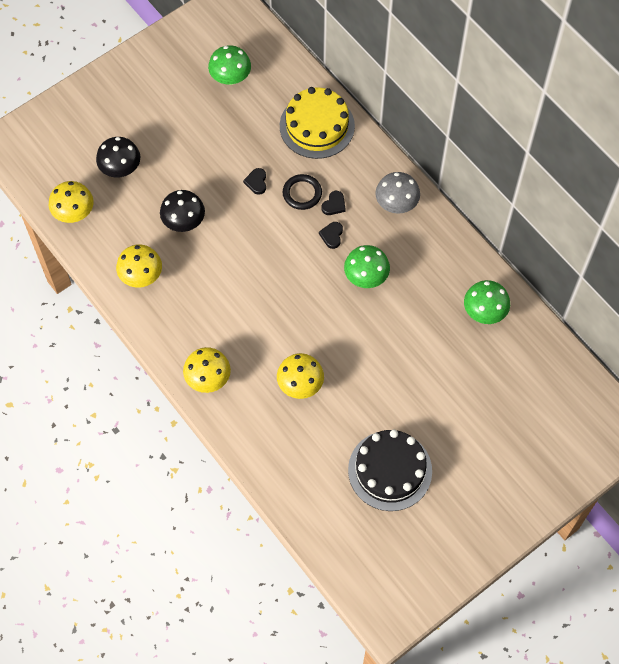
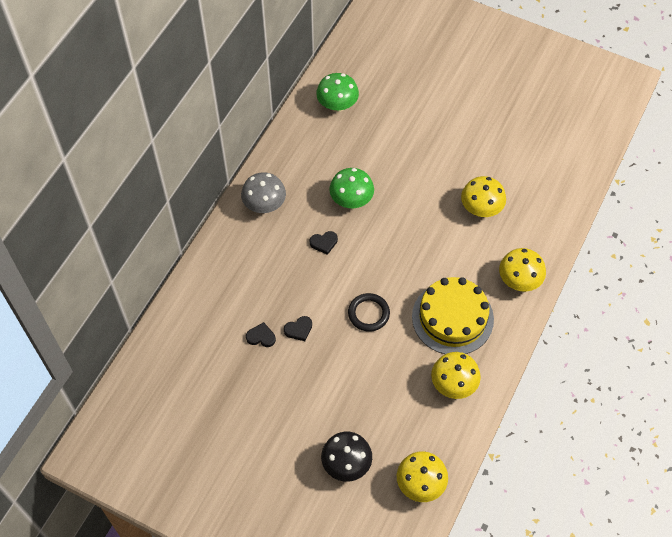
camera: 115 degrees left, 5 degrees down
black mushroom [160,190,205,232] -> none
green mushroom [208,45,251,85] -> none
yellow cake [280,87,355,159] -> yellow cake moved to [412,277,494,354]
black ring [283,174,322,210] -> black ring moved to [348,293,390,332]
black heart [322,191,346,215] -> black heart moved to [246,322,276,347]
black cake [348,430,432,511] -> none

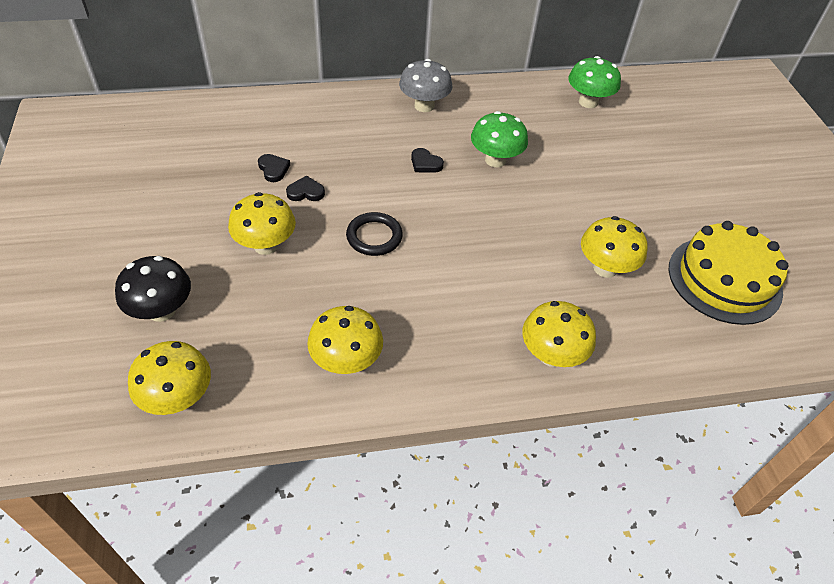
camera: 50 degrees right, 10 degrees down
black heart [284,316,312,341] -> black heart turned 150 degrees clockwise [286,176,325,201]
yellow cake [412,277,494,354] -> yellow cake moved to [669,221,789,325]
none -> yellow mushroom [228,192,296,255]

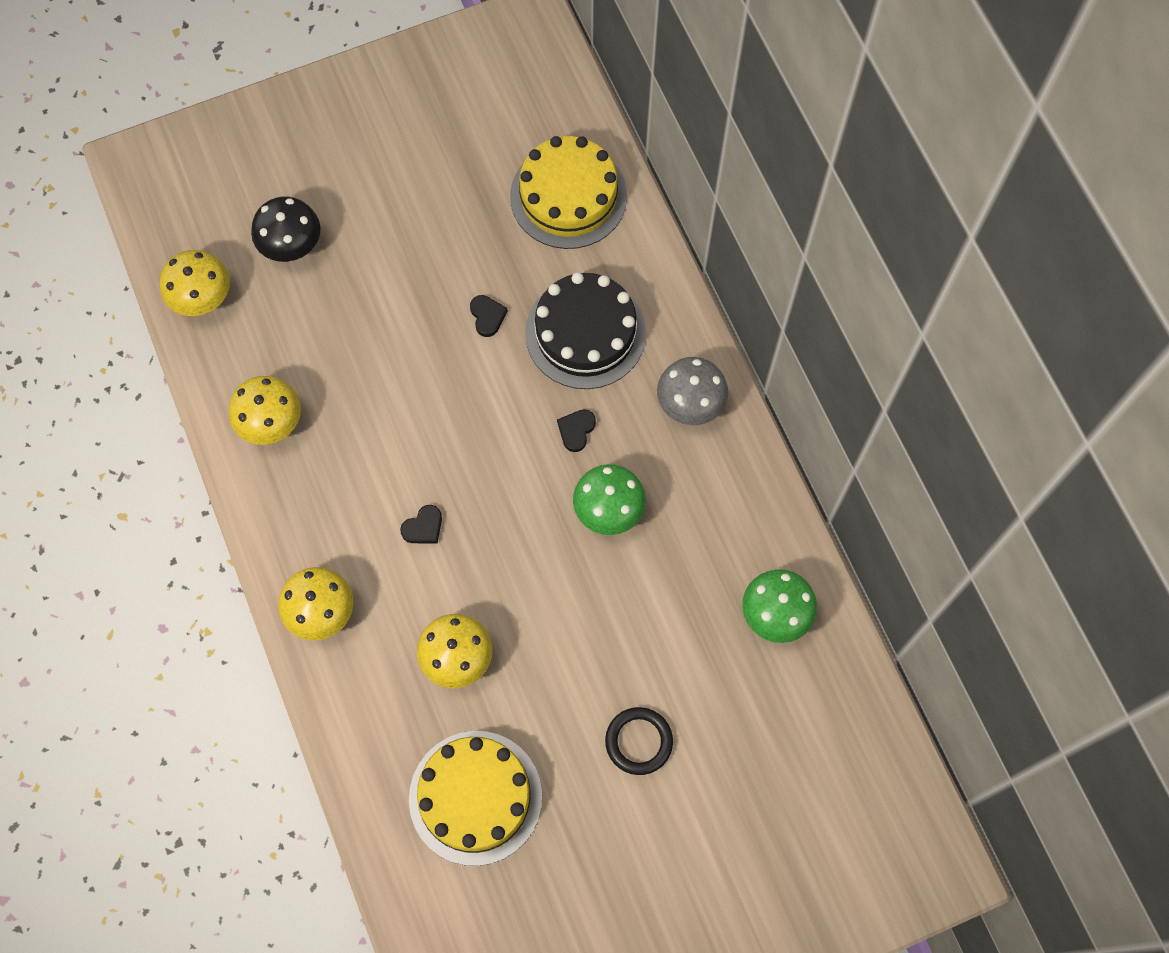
camera: 80 degrees right, 20 degrees up
yellow mushroom [228,192,296,255] -> none
black heart [258,154,290,182] -> black heart moved to [400,505,442,543]
black ring [346,212,403,256] -> black ring moved to [605,707,673,775]
none -> yellow cake [510,136,627,249]
none -> black cake [525,272,646,389]

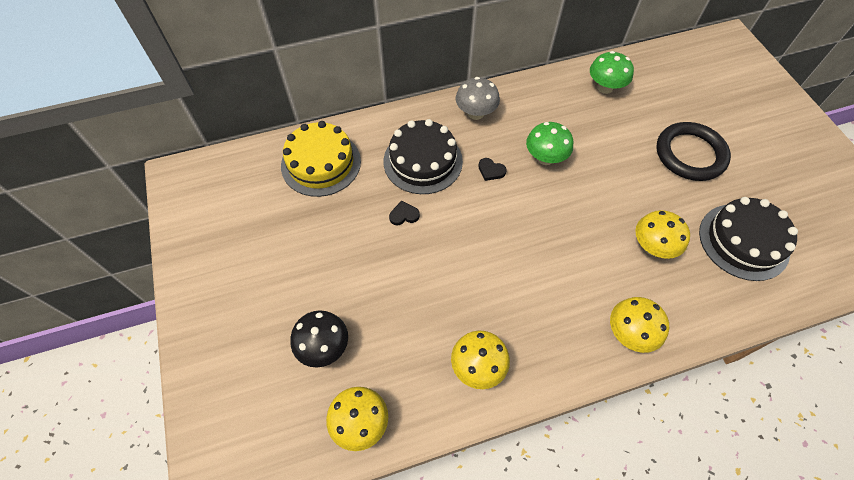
camera: 85 degrees left, 10 degrees down
black heart [400,505,442,543] -> none
yellow cake [409,731,542,866] -> black cake [699,197,798,281]
black ring [605,707,673,775] -> black ring [657,122,731,181], size x1.74

